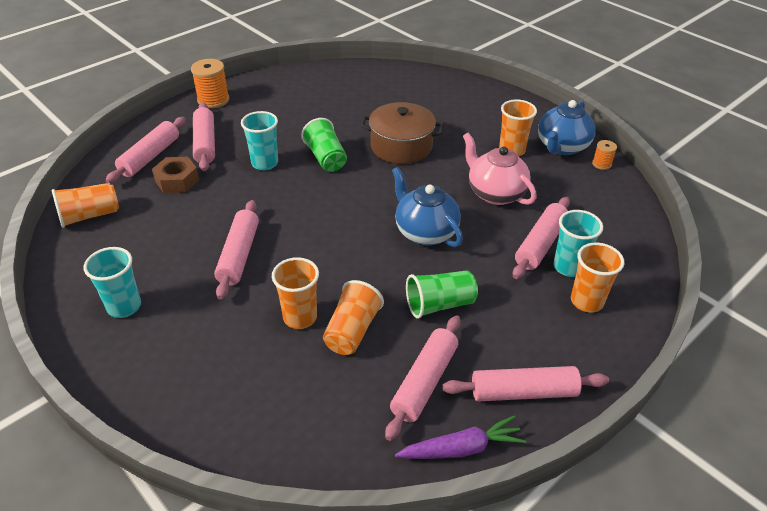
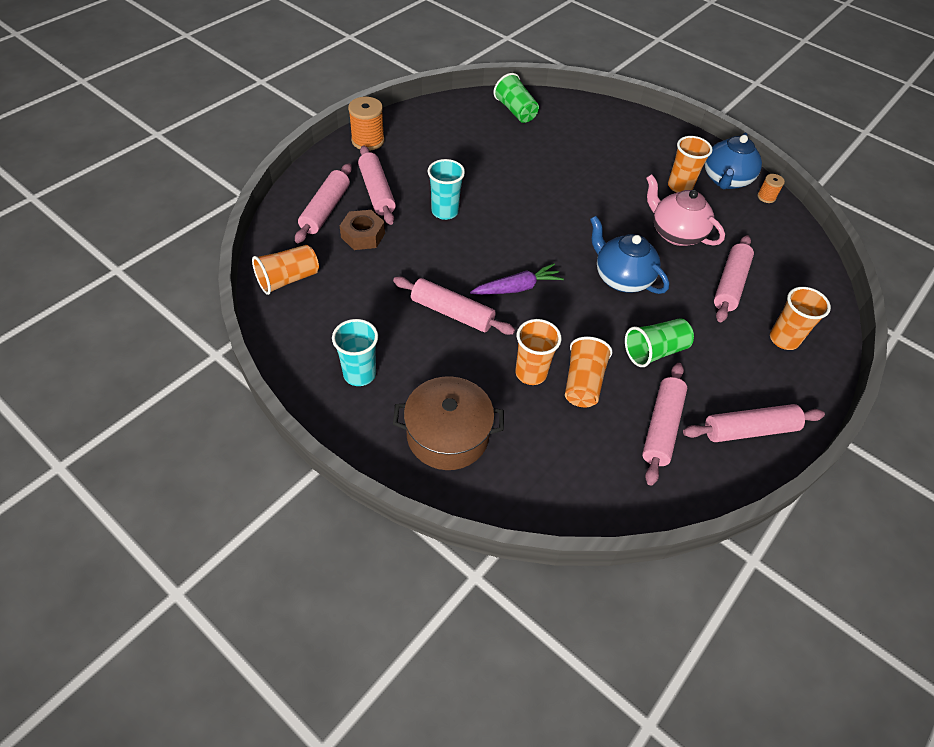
camera: 10 degrees left, 10 degrees up
pink rolling pin [214,200,259,300] -> pink rolling pin turned 60 degrees counterclockwise [393,277,515,335]
green cup [301,118,347,172] -> green cup moved to [493,73,539,123]
brown pot [361,102,444,164] -> brown pot moved to [393,376,504,470]
purple carrot [395,416,526,459] -> purple carrot moved to [470,263,564,295]
turquoise cup [554,210,603,277] -> none

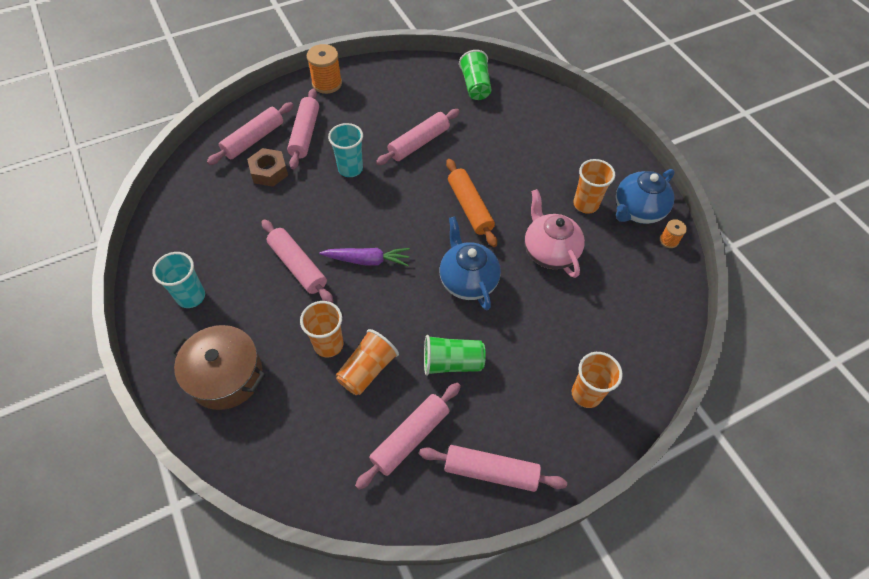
camera: 25 degrees right, 5 degrees up
orange cup [252,245,319,295] -> none
pink rolling pin [714,235,754,322] -> pink rolling pin moved to [376,109,460,165]
none -> orange rolling pin [446,159,497,247]

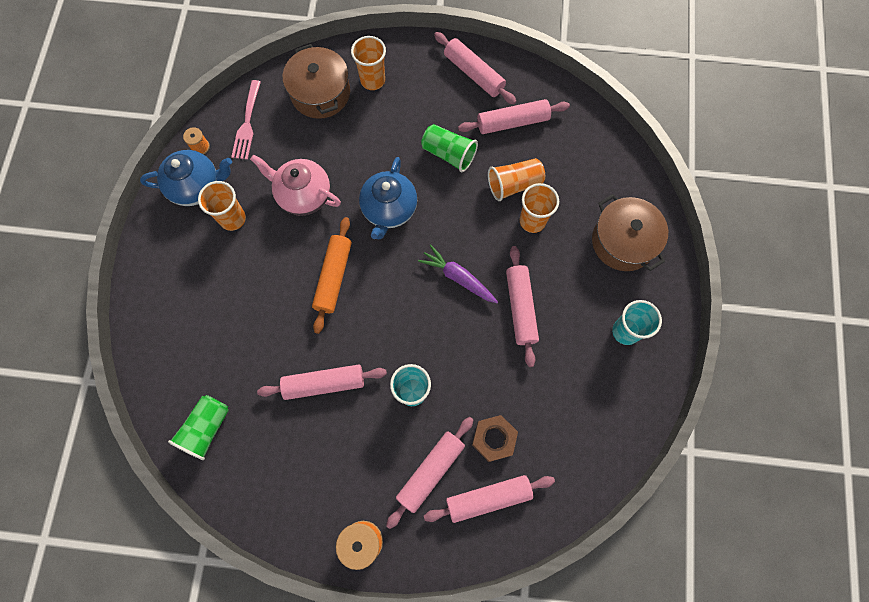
camera: 145 degrees left, 15 degrees up
pink teapot [525,189,585,278] -> pink teapot turned 105 degrees clockwise [250,155,341,216]
none -> pink fork [231,80,261,160]
none -> brown pot [283,44,350,119]

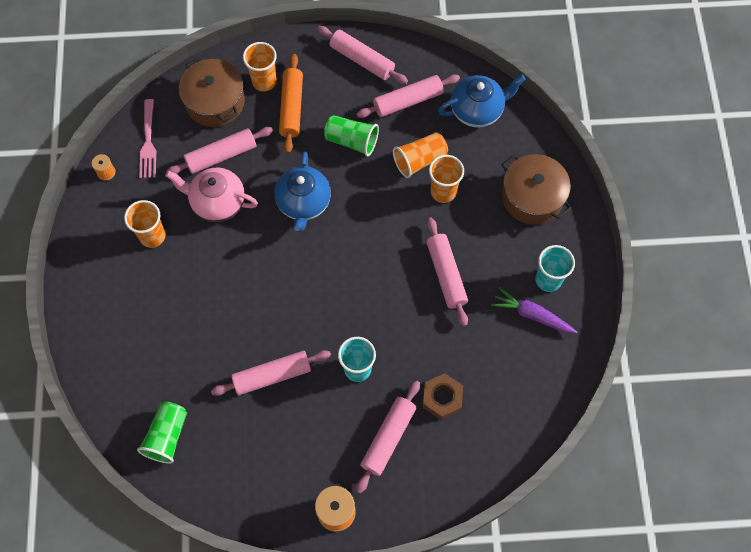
camera: 10 degrees left, 5 degrees down
blue teapot [140,150,232,206] -> blue teapot moved to [438,75,526,127]
orange rolling pin [312,217,352,334] -> orange rolling pin moved to [279,54,303,153]
purple carrot [418,244,498,303] -> purple carrot moved to [491,287,577,334]
pink rolling pin [424,475,555,523] -> pink rolling pin moved to [166,127,273,174]

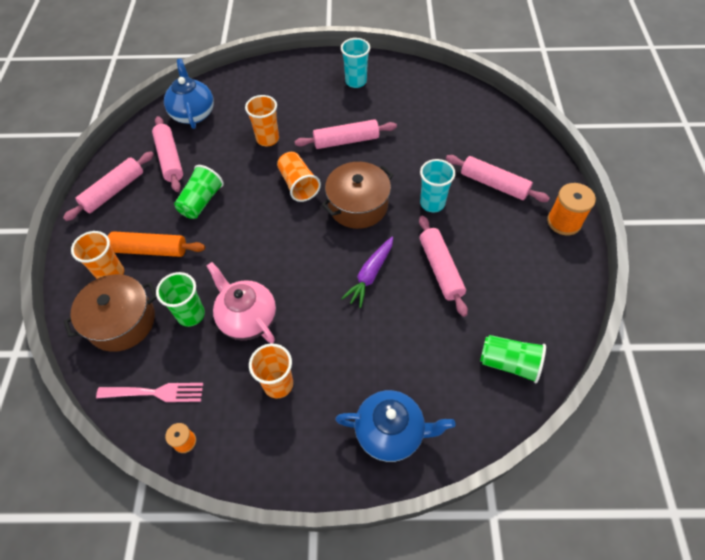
camera: 85 degrees left, 10 degrees down
pink teapot [165,167,258,222] -> pink teapot turned 120 degrees clockwise [207,262,276,343]
pink rolling pin [166,127,273,174] -> green cup [156,272,205,327]
blue teapot [275,152,331,232] -> blue teapot moved to [335,390,455,462]
orange cup [393,132,448,178] -> orange cup moved to [277,152,321,202]
brown nut [423,373,463,420] -> none
purple carrot [491,287,577,334] -> purple carrot moved to [341,236,393,308]
brown pot [502,154,572,225] -> brown pot moved to [321,162,393,229]

